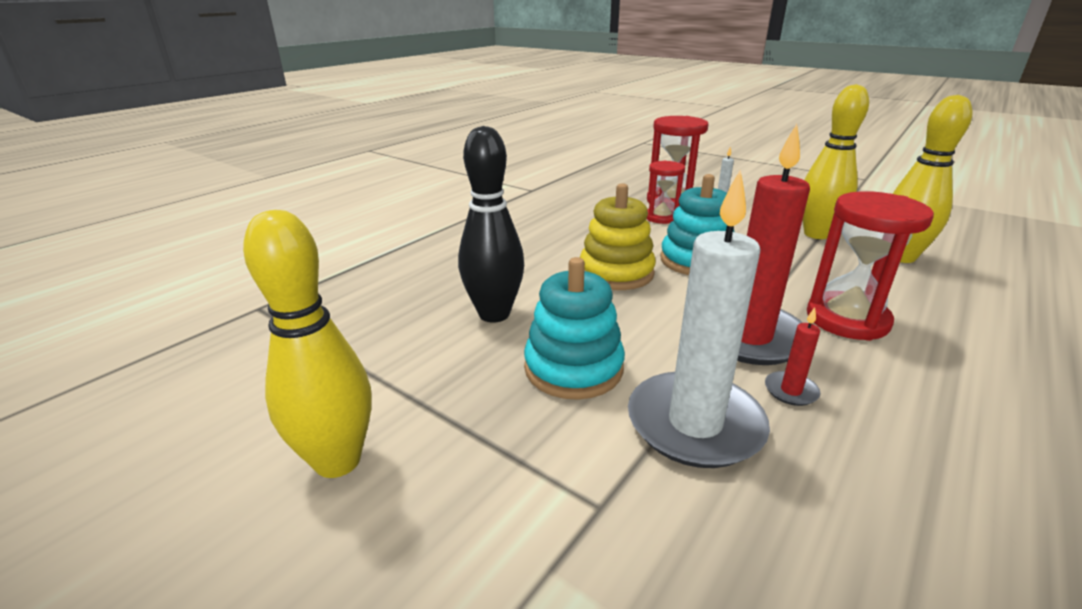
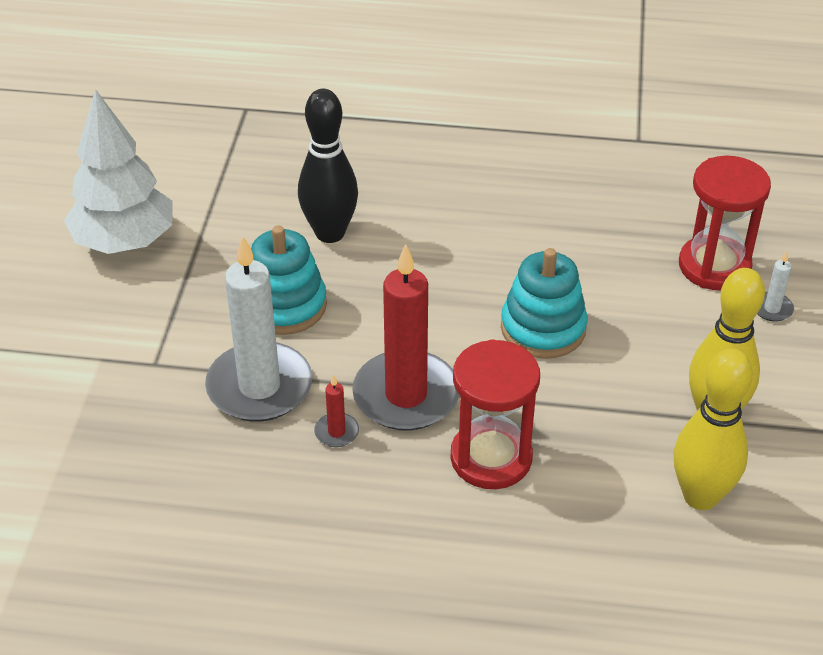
camera: 60 degrees right, 15 degrees up
yellow bowling pin [243,210,371,478] -> white tree [64,89,173,254]
yellow stacking toy [580,183,656,290] -> none
red hourglass [647,161,685,224] -> none

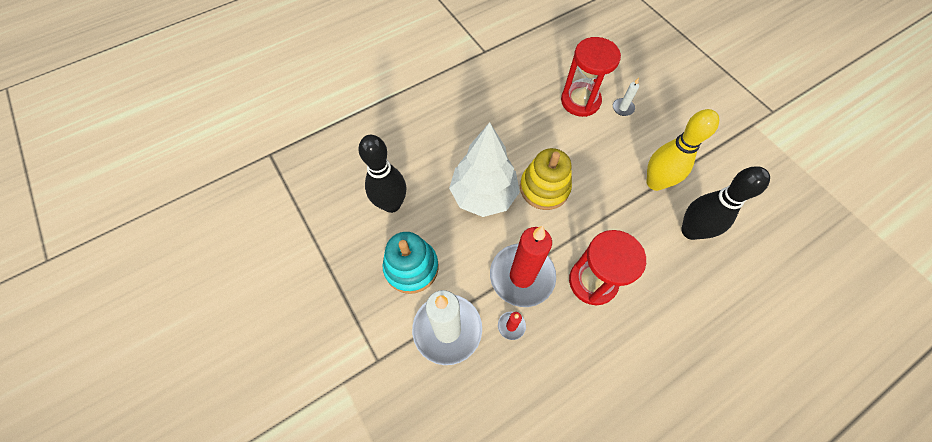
camera: 40 degrees left, 20 degrees up
white tree [64,89,173,254] -> white tree moved to [449,122,520,217]
turquoise stacking toy [501,248,588,359] -> yellow stacking toy [520,148,572,210]
yellow bowling pin [674,348,753,510] -> black bowling pin [681,166,770,240]

